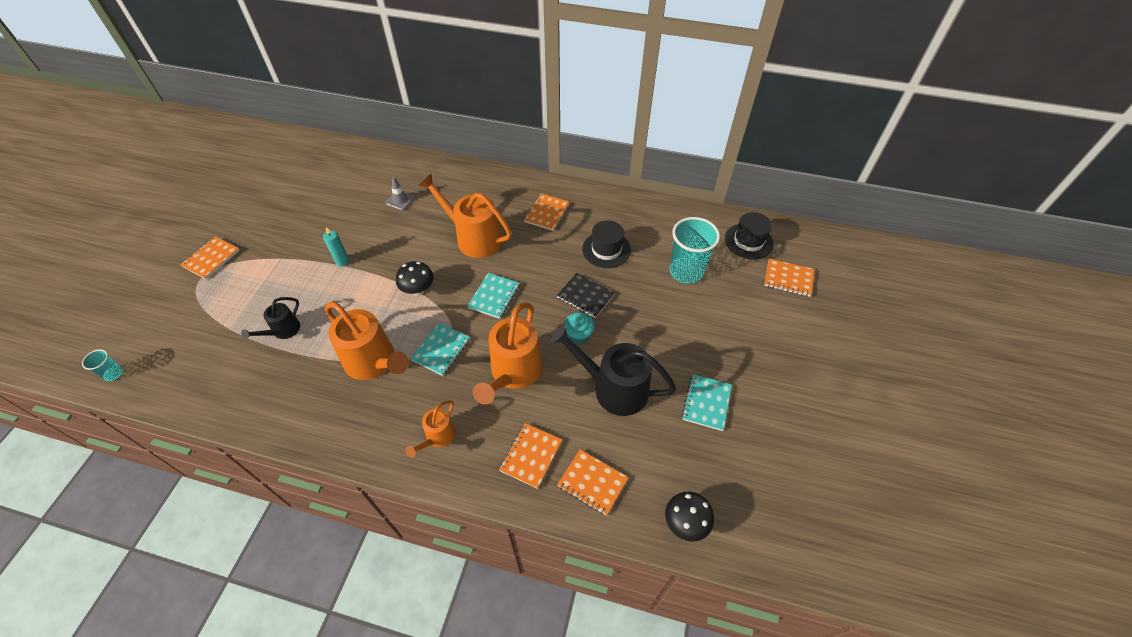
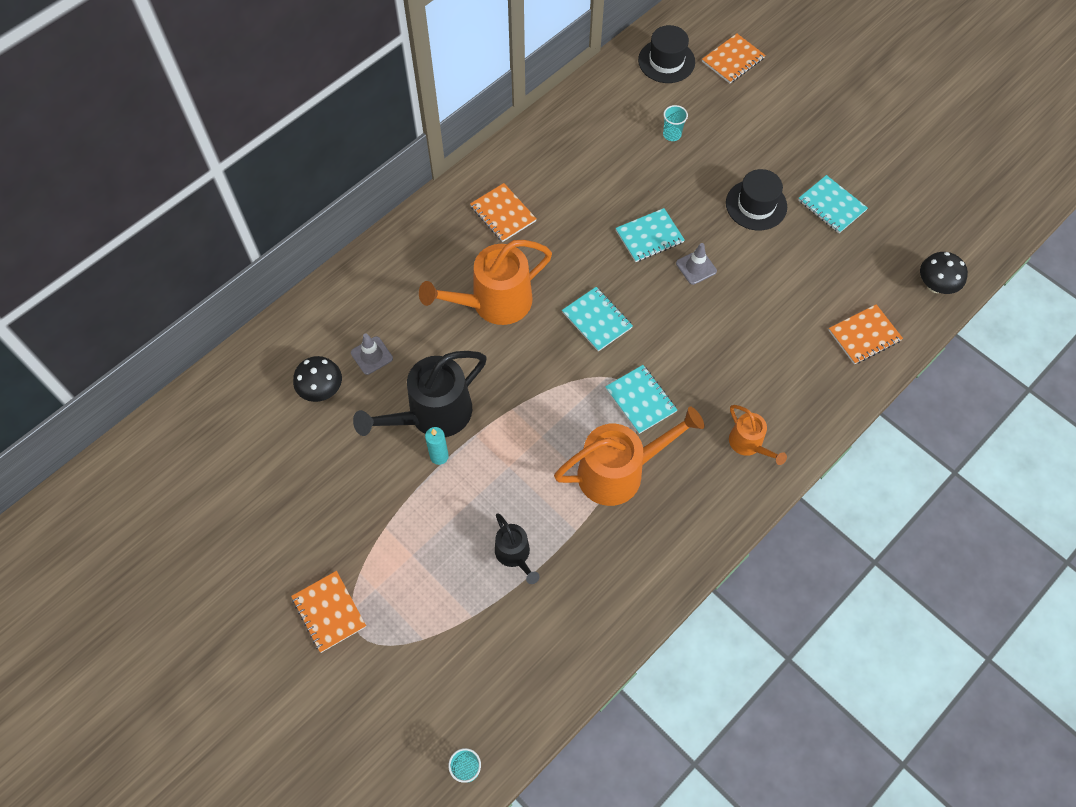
camera: 60 degrees left, 10 degrees up
black mushroom [396,261,434,296] -> black mushroom moved to [293,356,342,402]
orange watering can [473,302,543,405] -> none
orange notebook [499,423,562,489] -> none
black watering can [550,325,676,416] -> black watering can moved to [353,351,487,437]
black notebook [557,273,615,318] -> turquoise notebook [616,208,685,262]
turquoise cupcake [564,312,595,344] -> grey traffic cone [676,243,717,285]
black hat [582,220,631,268] -> black hat moved to [726,169,787,230]
turquoise cup [670,217,720,284] -> turquoise cup [663,105,688,141], size x0.46

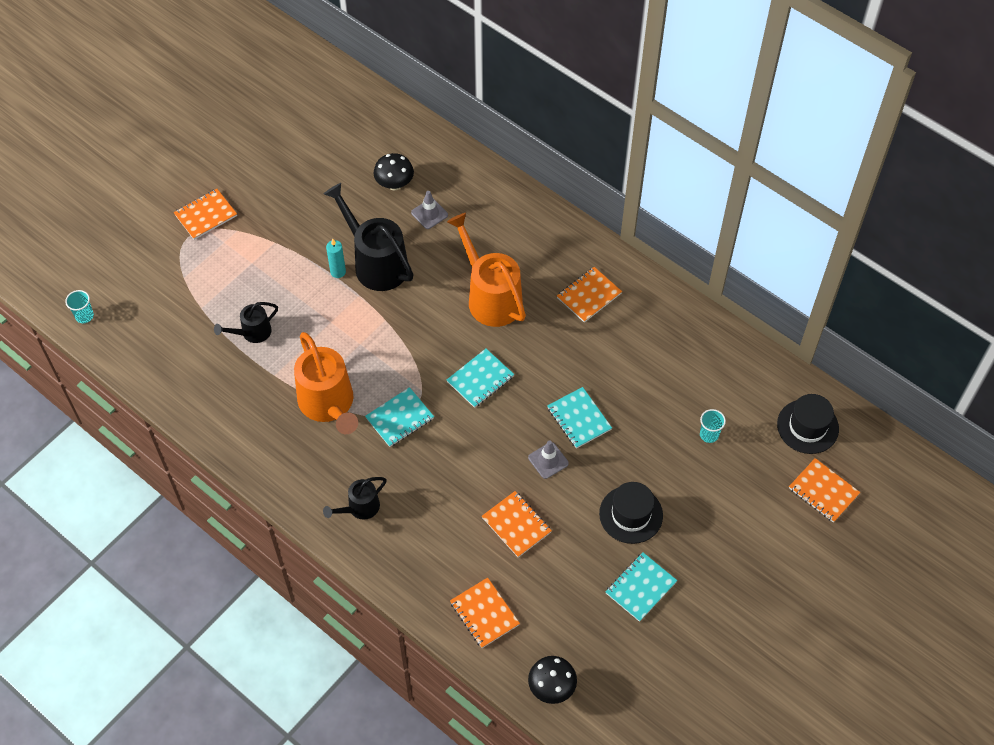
camera: 85 degrees right, 5 degrees down
orange watering can [729,405,787,465] -> black watering can [323,477,387,520]
none -> orange notebook [482,491,552,557]

